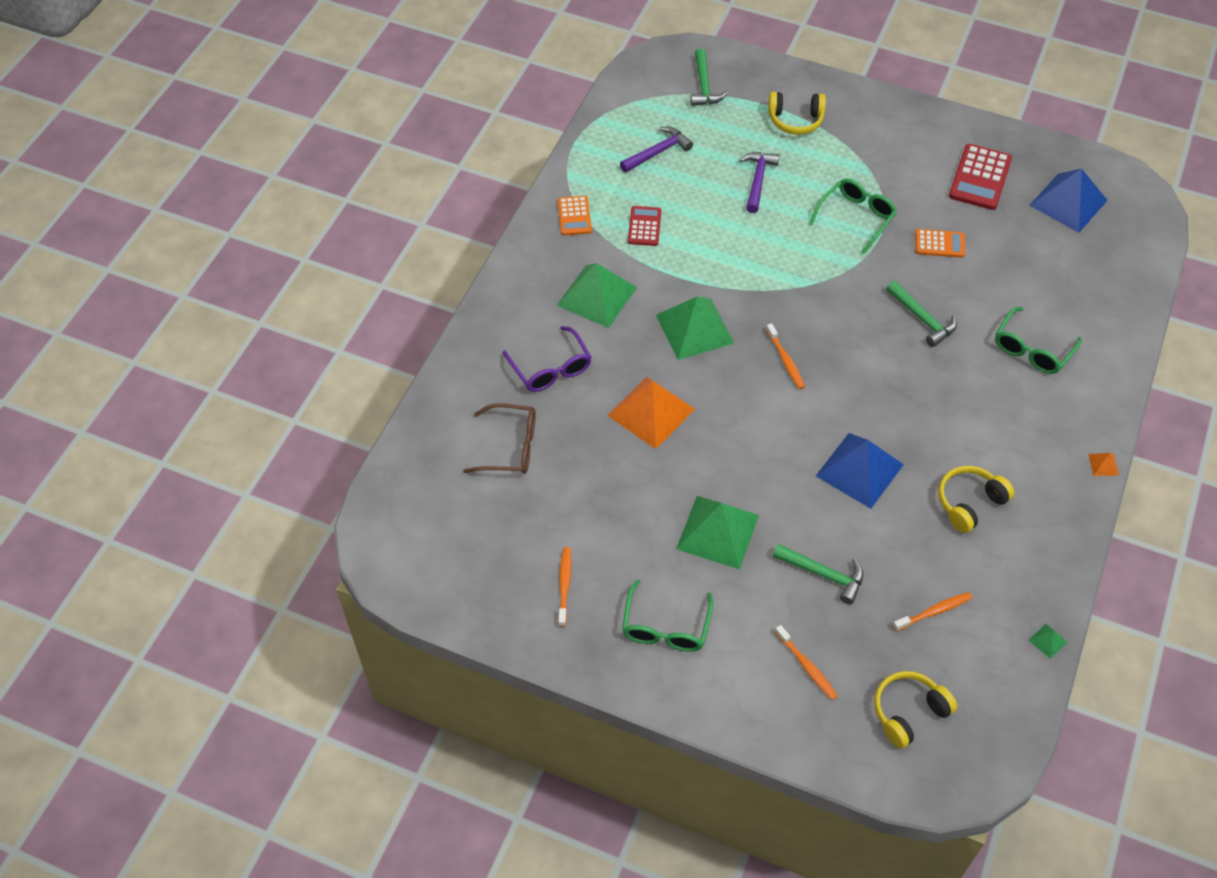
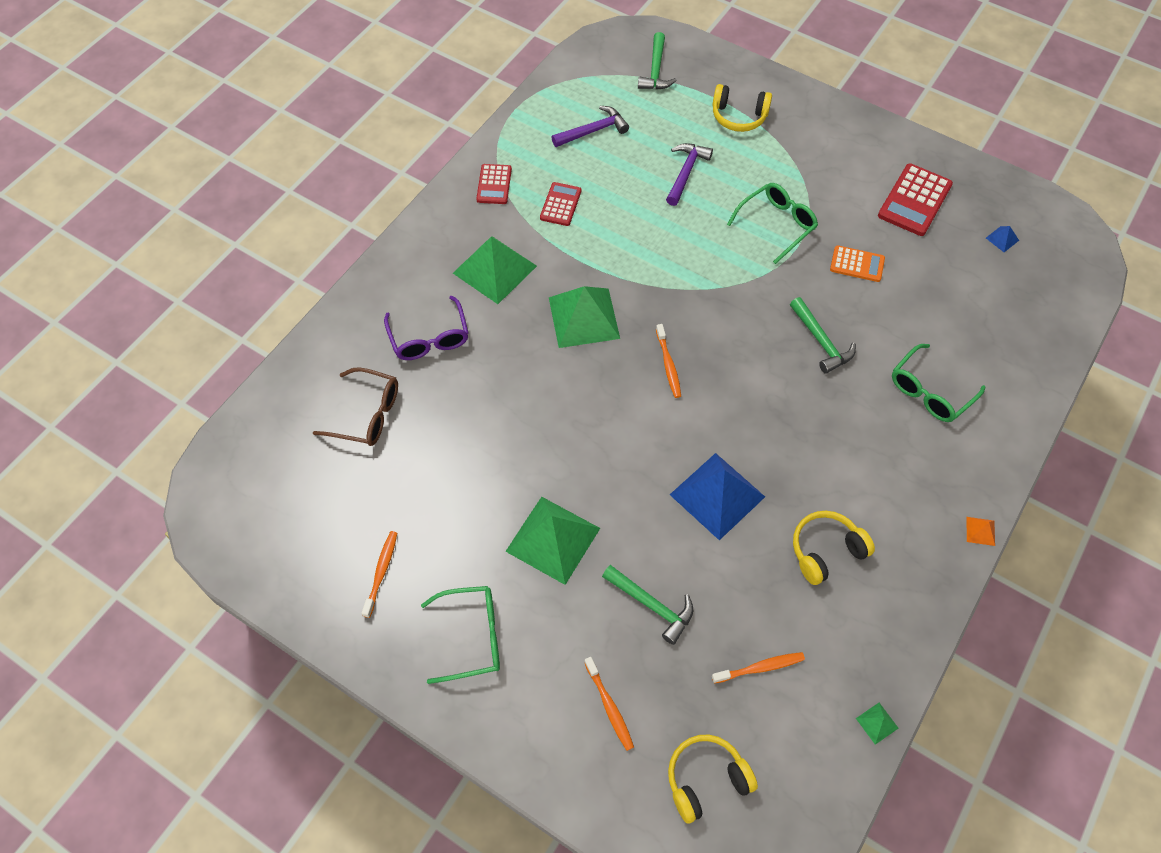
camera: 10 degrees right, 5 degrees up
orange calculator [558,196,592,236] -> red calculator [476,164,512,204]
orange pyramid [607,377,695,449] -> none
green glasses [622,580,713,652] -> green glasses turned 120 degrees counterclockwise [421,586,500,684]
blue pyramid [1029,169,1108,233] -> blue pyramid [986,226,1019,252], size x0.40

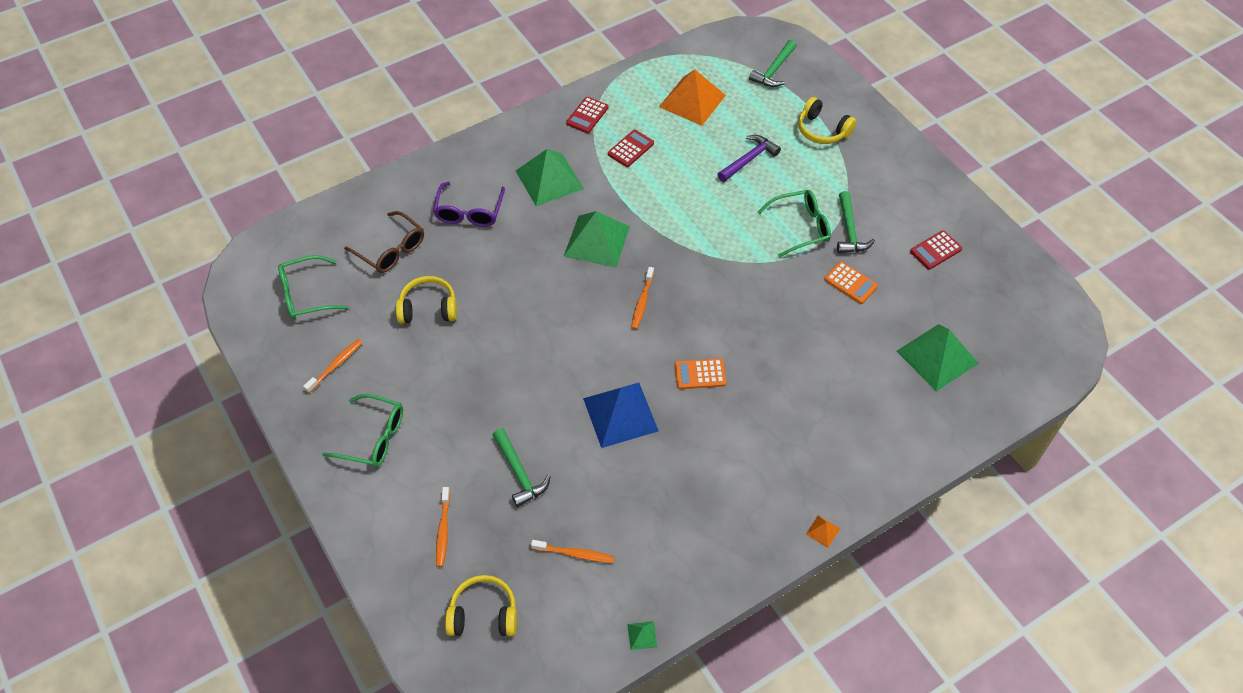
camera: 25 degrees right, 5 degrees down
green pyramid [505,497,600,585] -> green pyramid moved to [897,324,979,392]
purple hammer [552,106,629,147] -> orange pyramid [659,69,726,126]
green hammer [790,297,856,374] -> green hammer moved to [837,191,875,253]
yellow headphones [793,511,875,585] -> yellow headphones moved to [396,276,457,324]
red calculator [878,163,953,236] -> red calculator [910,230,962,270], size x0.62
green glasses [892,344,986,422] -> green glasses moved to [278,255,349,319]
blue pyramid [986,226,1019,252] -> none
none -> orange calculator [675,358,726,389]

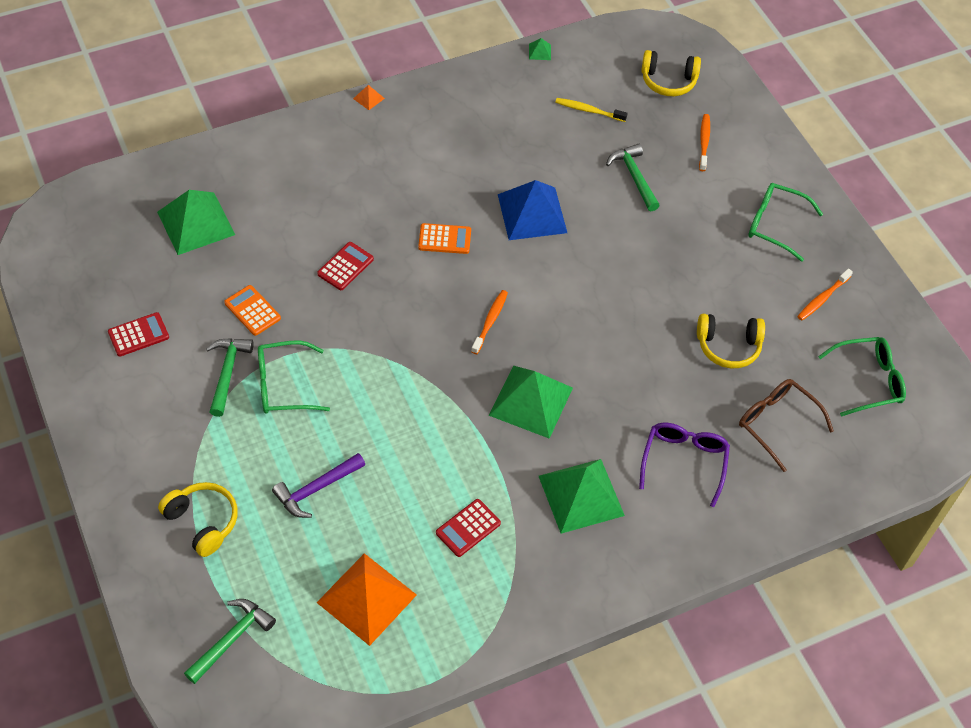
camera: 175 degrees left, 0 degrees up
orange toothbrush [531,540,614,563] -> yellow toothbrush [555,98,628,122]
red calculator [566,97,608,133] -> red calculator moved to [317,242,374,290]

